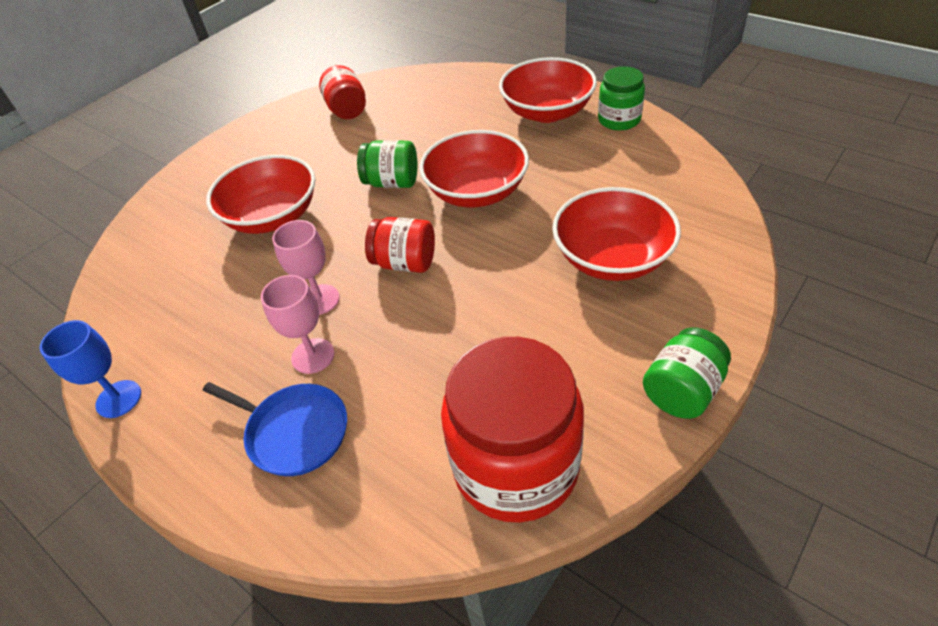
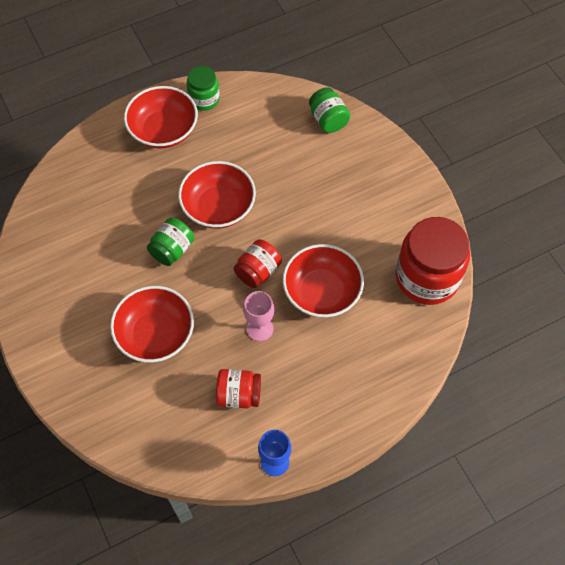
camera: 70 degrees left, 15 degrees up
blue pan [203,382,347,476] -> none
pink goblet [261,275,334,374] -> none
red jar [319,65,366,119] -> red jar moved to [216,369,261,408]
red bowl [552,187,681,281] -> red bowl moved to [283,244,364,318]
green jar [643,327,731,419] -> green jar moved to [309,87,350,133]

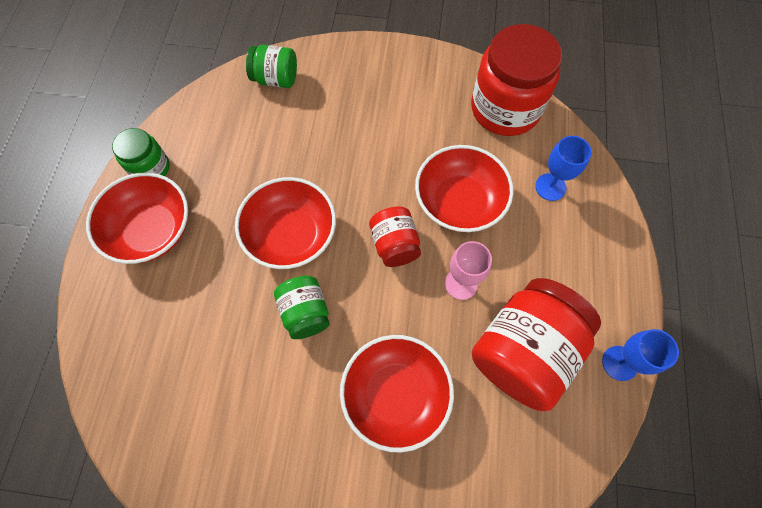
camera: 55 degrees left, 5 degrees up
red jar [216,369,261,408] -> red jar [472,278,601,411], size x1.88
none -> blue goblet [535,136,592,201]

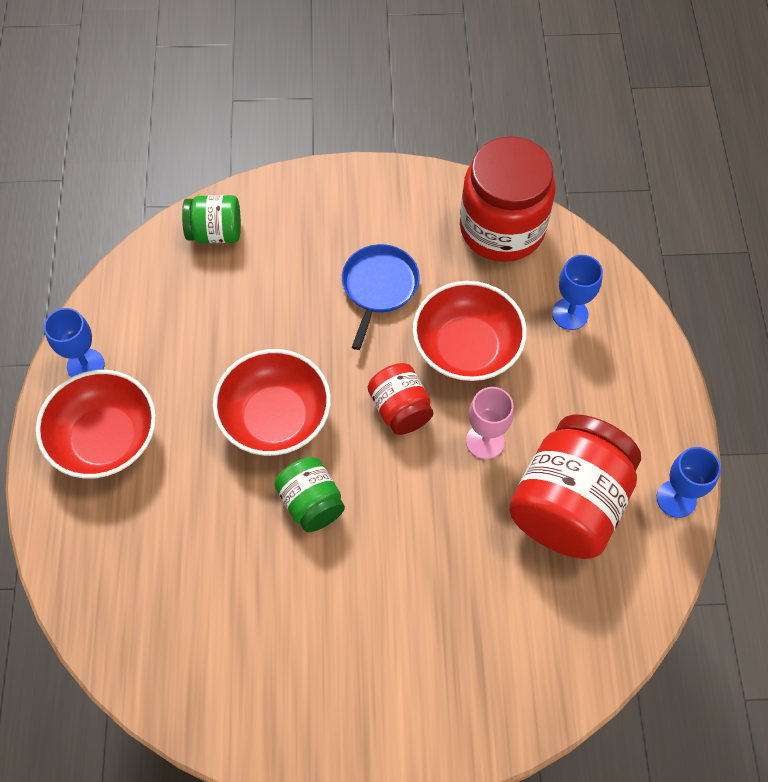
camera: 10 degrees left, 5 degrees down
green jar [112,128,170,176] -> blue goblet [44,308,105,377]
red bowl [340,335,454,453] -> none
none -> blue pan [342,244,420,350]

